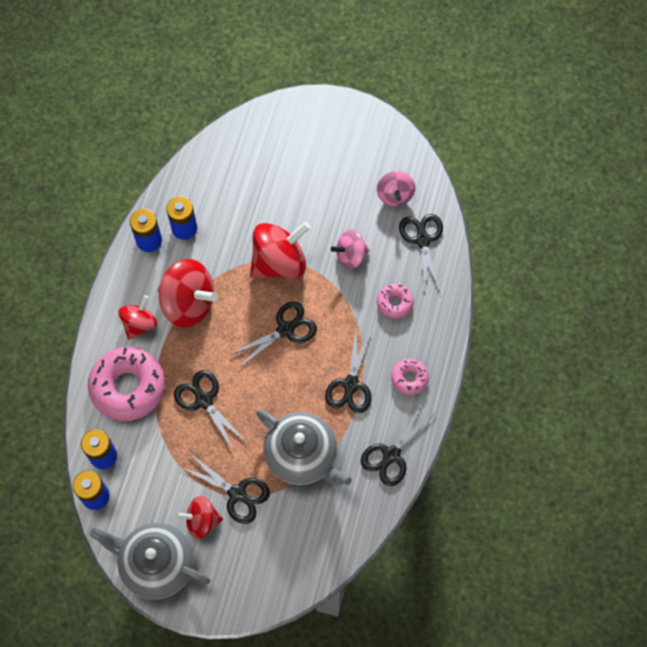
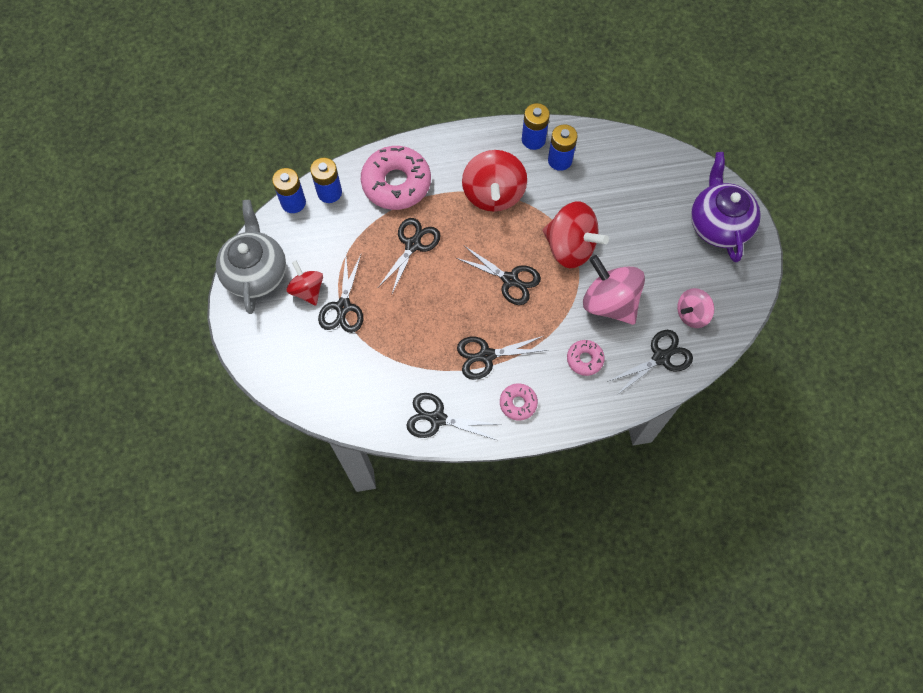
camera: 65 degrees right, 0 degrees up
red spinning top [118,295,157,340] -> none
grey teapot [256,409,352,486] -> none
pink spinning top [331,230,370,269] -> pink spinning top [583,255,645,325], size x1.69
none -> purple teapot [691,152,761,262]

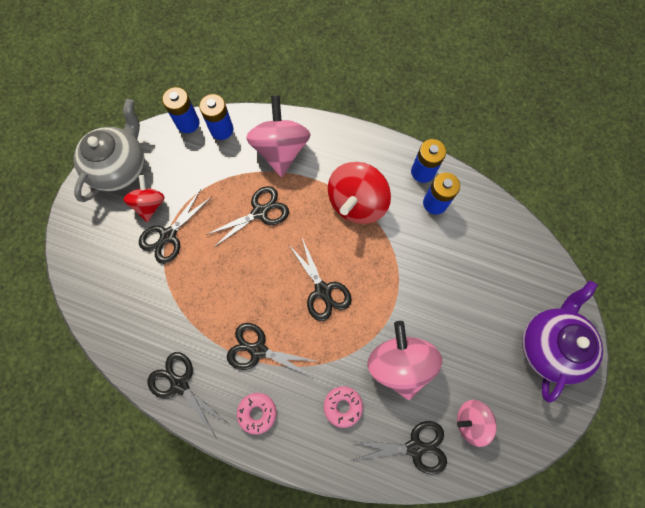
camera: 30 degrees right, 5 degrees up
pink donut [361,146,431,210] -> pink spinning top [246,95,311,177]
red spinning top [543,201,609,268] -> none

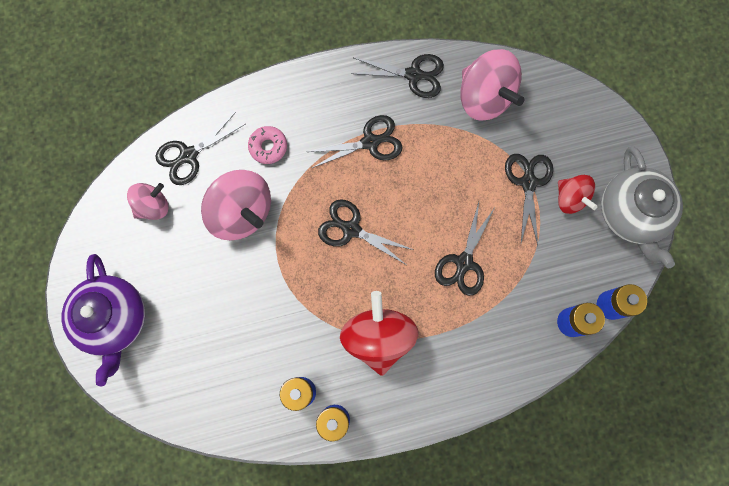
camera: 145 degrees right, 5 degrees up
pink donut [237,393,277,435] -> none
pink spinning top [246,95,311,177] -> pink spinning top moved to [461,49,525,121]

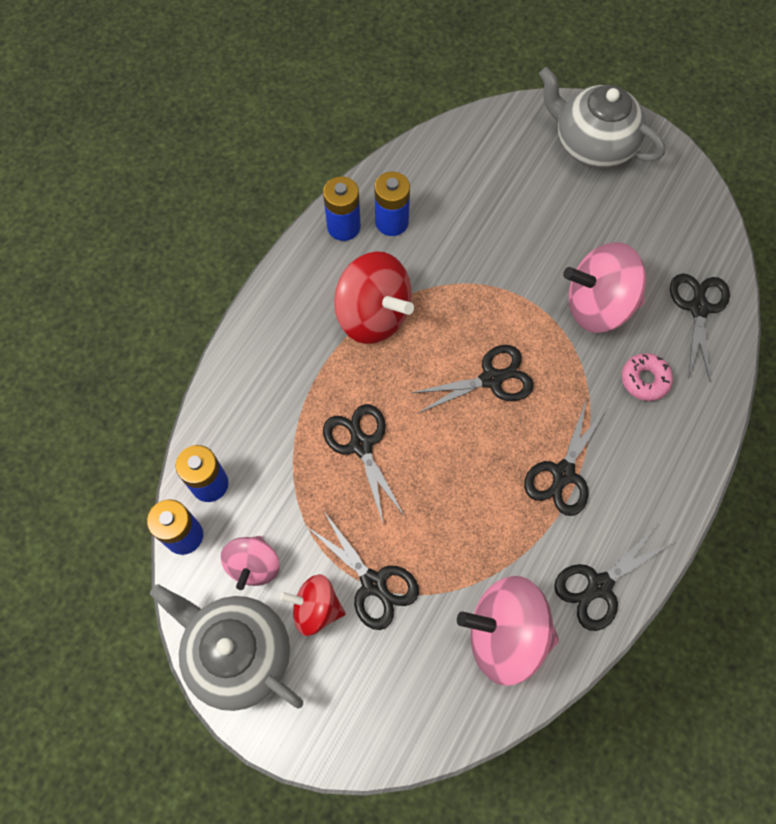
camera: 135 degrees right, 10 degrees down
purple teapot [62,254,145,386] -> grey teapot [539,67,665,168]
pink spinning top [127,183,168,220] -> pink spinning top moved to [221,536,280,590]

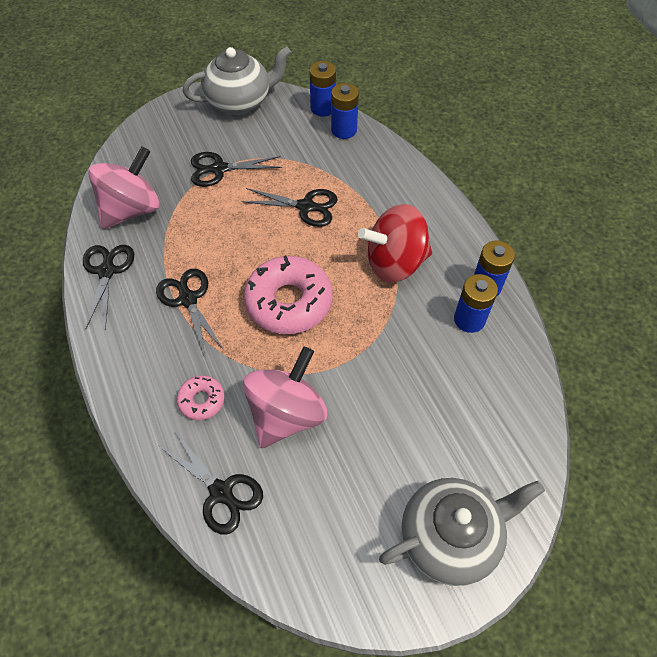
camera: 125 degrees right, 10 degrees down
pink spinning top [221,536,280,590] -> none
red spinning top [280,574,346,636] -> none
black scissors [411,345,534,414] -> pink donut [244,255,332,334]

